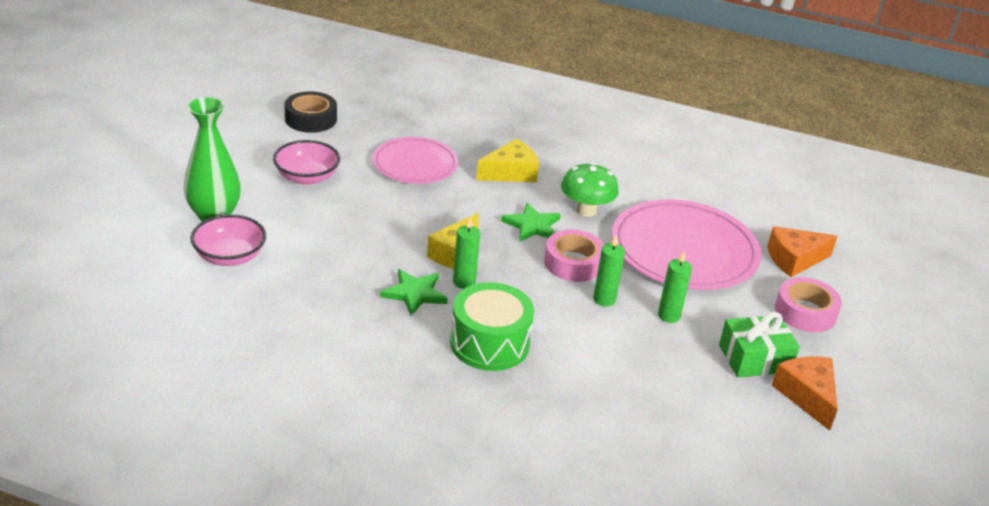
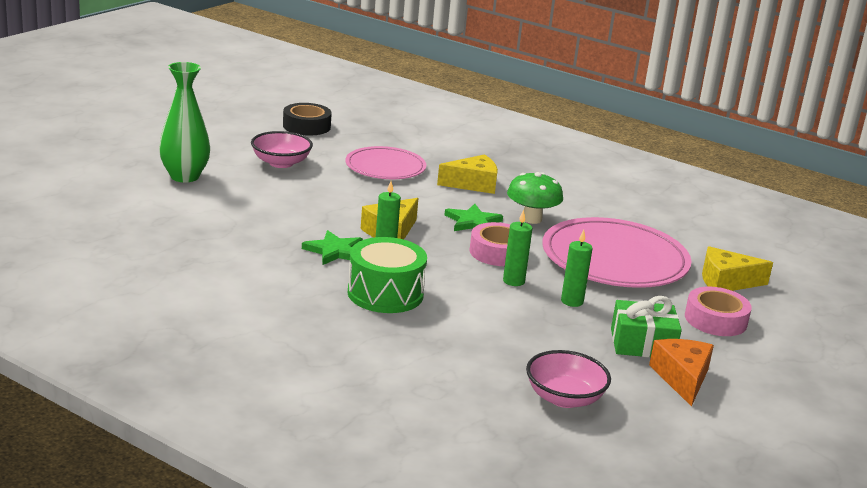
camera: 15 degrees right, 10 degrees down
pink bowl [191,215,266,266] -> pink bowl moved to [526,350,611,408]
orange cheese [767,226,838,277] -> yellow cheese [702,246,773,291]

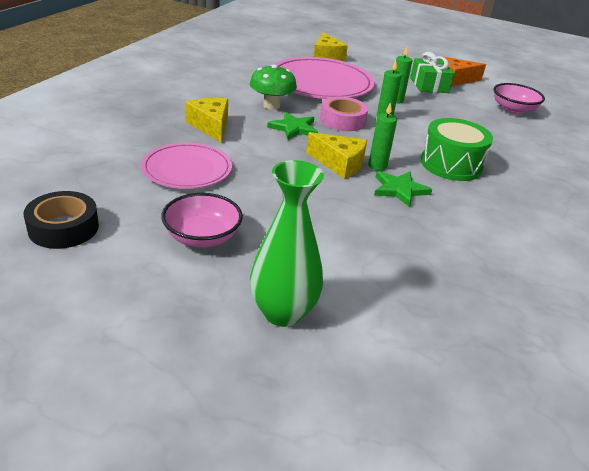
camera: 100 degrees left, 10 degrees up
pink tape [685,287,752,336] -> none

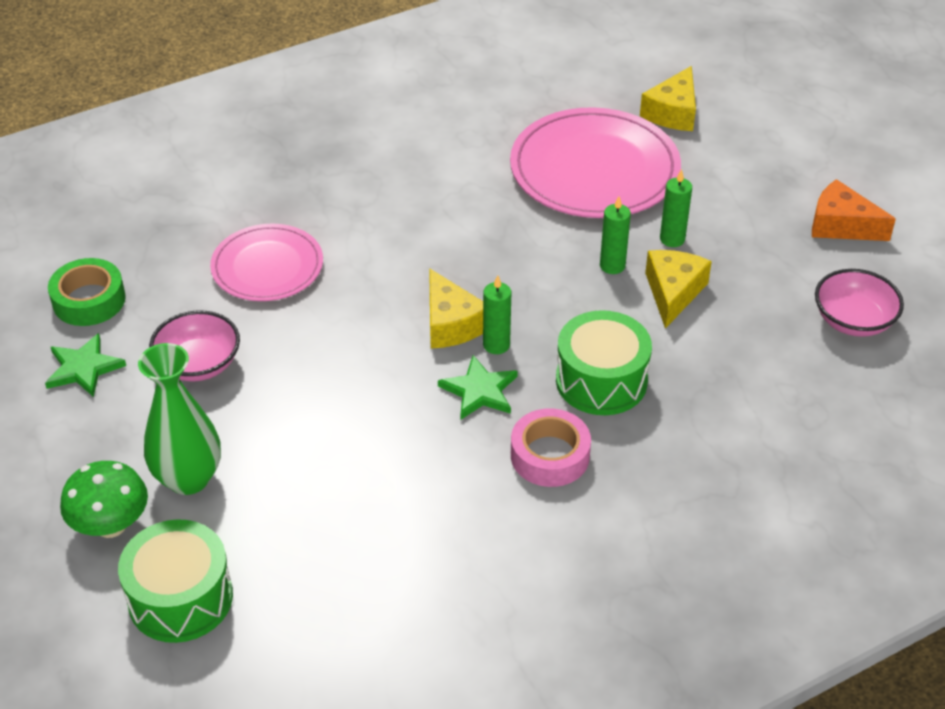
camera: 40 degrees right, 10 degrees up
black tape [23,191,99,249] -> green tape [48,258,126,326]
yellow cheese [185,98,228,142] -> yellow cheese moved to [645,250,712,329]
green mushroom [250,64,297,110] -> green mushroom moved to [60,461,148,538]
green star [267,112,318,140] -> green star moved to [45,333,126,397]
pink tape [320,97,368,131] -> pink tape moved to [511,408,591,487]
green gift [410,52,454,93] -> none
none -> green drum [118,519,233,643]

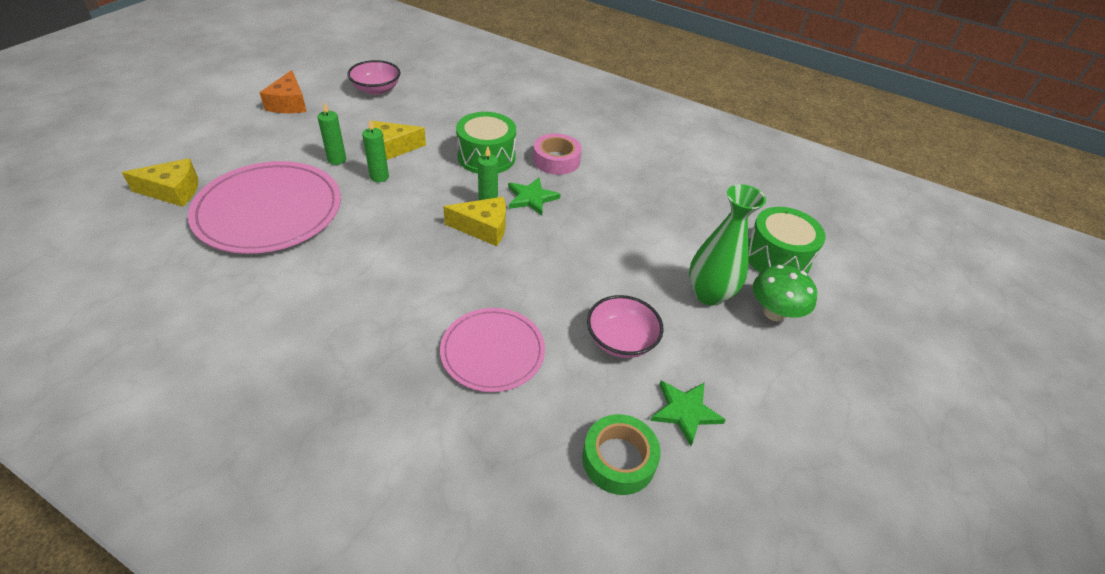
camera: 125 degrees left, 0 degrees up
yellow cheese [429,268,483,349] -> yellow cheese turned 60 degrees clockwise [443,197,506,246]

